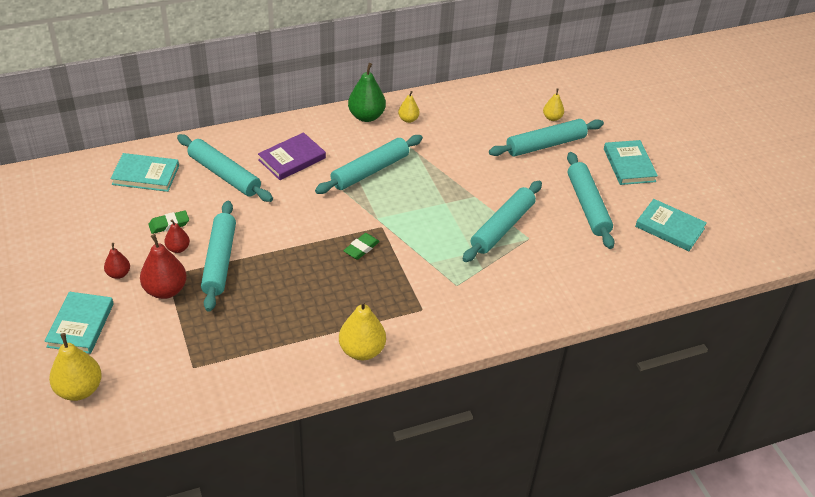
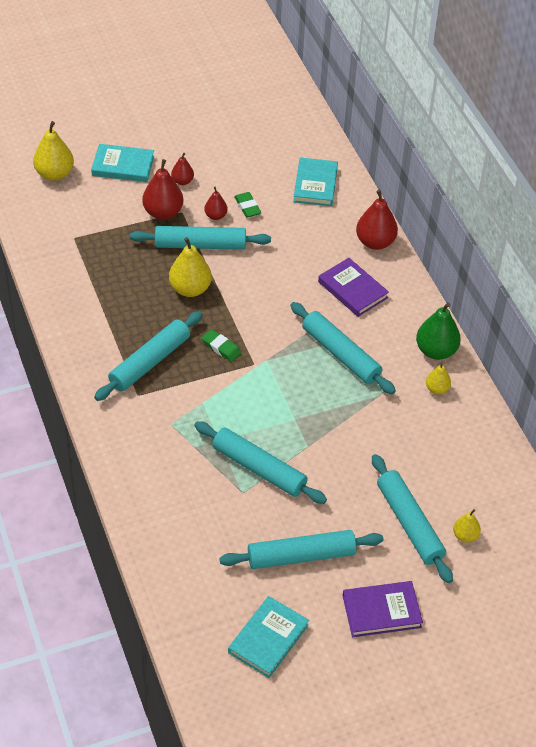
camera: 90 degrees right, 5 degrees up
turquoise rolling pin [177,134,273,202] -> turquoise rolling pin moved to [94,311,203,401]
yellow pear [339,300,386,360] -> yellow pear moved to [169,237,212,297]
turquoise book [604,140,658,185] -> purple book [342,581,423,637]
none -> red pear [356,190,398,250]

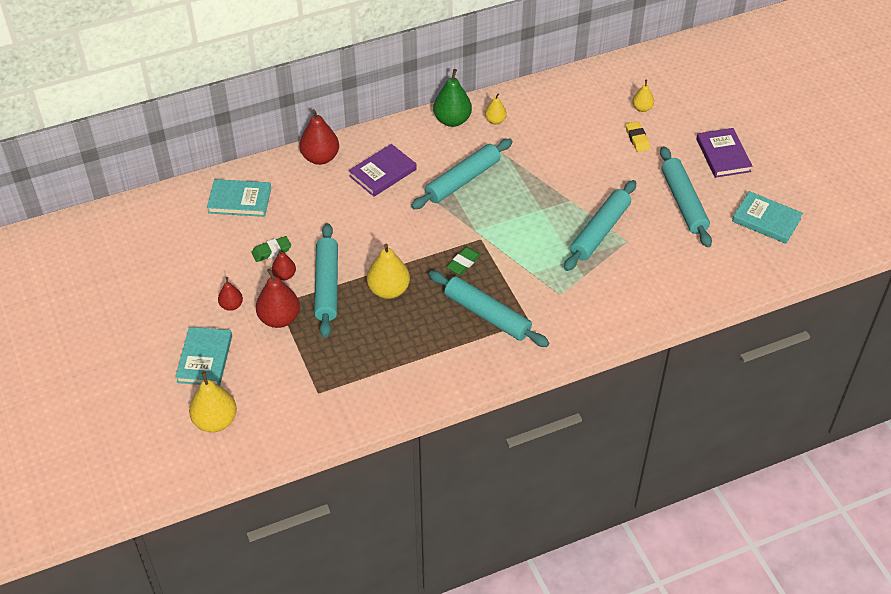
camera: 90 degrees left, 0 degrees up
turquoise rolling pin [372,454,453,583] -> yellow eraser [626,121,650,152]

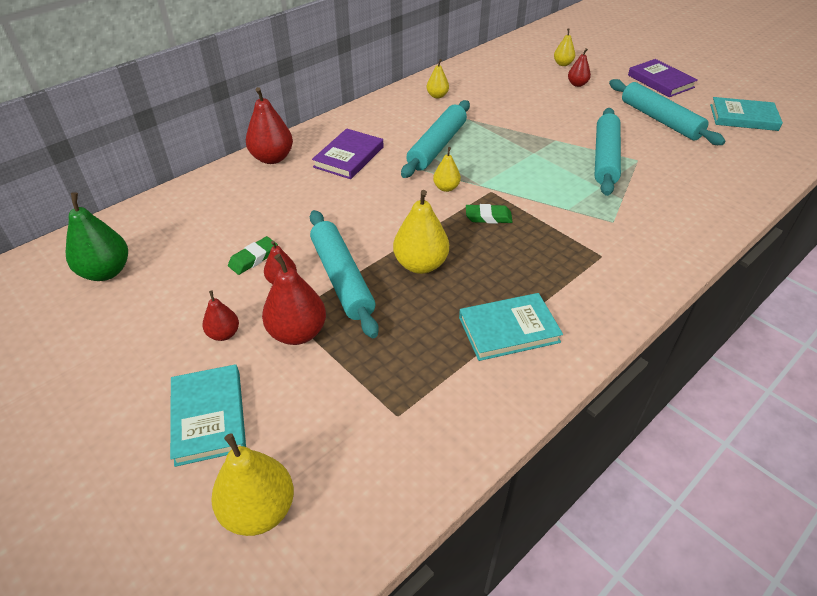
camera: 20 degrees left, 5 degrees down
turquoise book [207,179,271,217] -> turquoise book moved to [459,293,563,361]
turquoise rolling pin [429,271,549,347] -> none
green pear [433,69,472,127] -> green pear moved to [66,192,128,281]
green eraser [447,247,480,275] -> green eraser turned 75 degrees clockwise [466,204,513,224]
yellow eraser [626,121,650,152] -> red pear [568,48,591,87]
none -> yellow pear [433,147,461,192]

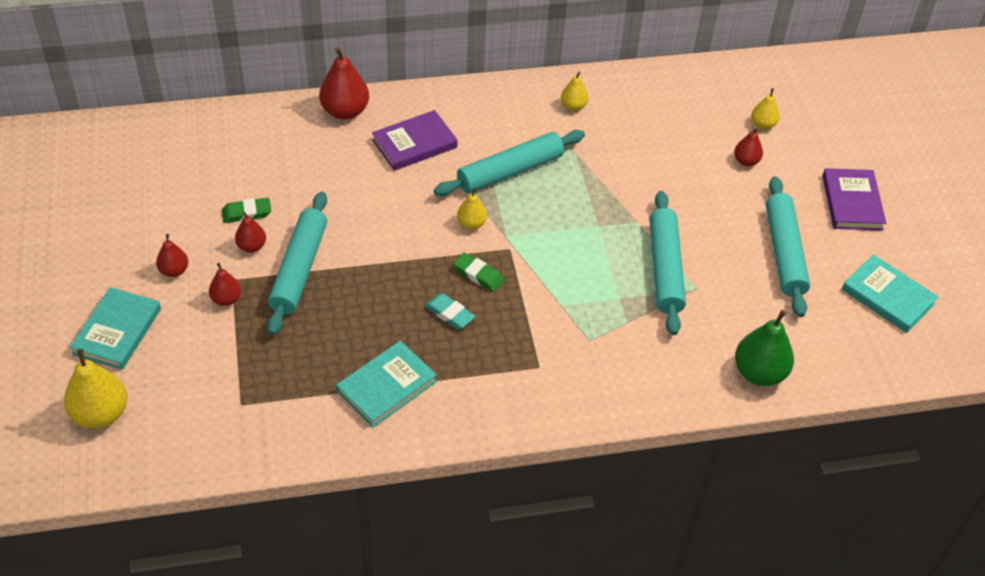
camera: 30 degrees right, 5 degrees up
green pear [66,192,128,281] -> green pear moved to [735,310,794,386]
red pear [262,254,326,345] -> red pear [209,263,241,306], size x0.57
yellow pear [393,190,449,274] -> none
turquoise book [459,293,563,361] -> turquoise book turned 60 degrees counterclockwise [336,341,437,428]
turquoise rolling pin [595,108,621,196] -> turquoise rolling pin turned 45 degrees counterclockwise [650,191,686,335]
none -> turquoise eraser [425,293,476,329]

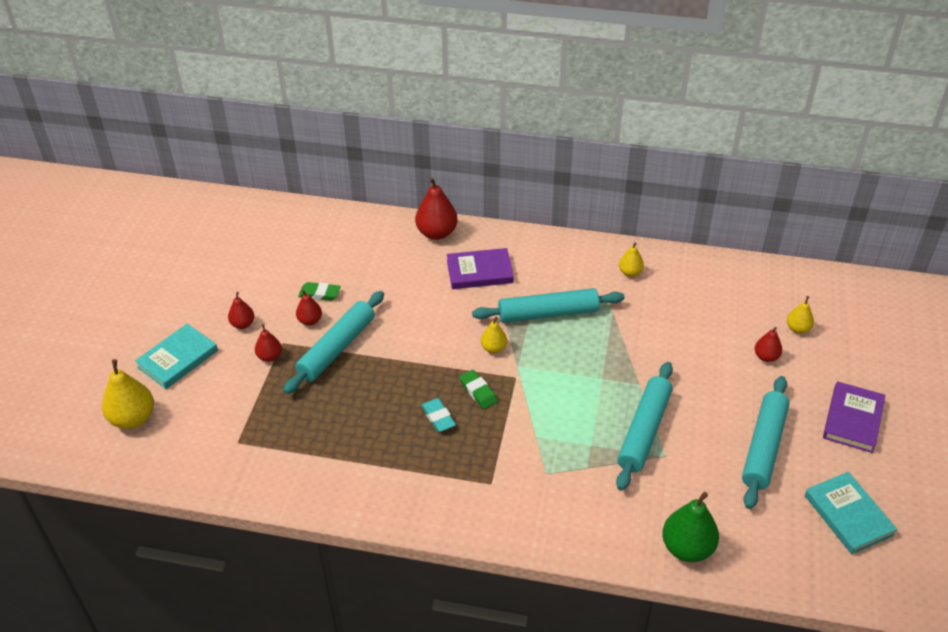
camera: 25 degrees right, 5 degrees down
turquoise book [336,341,437,428] -> none

